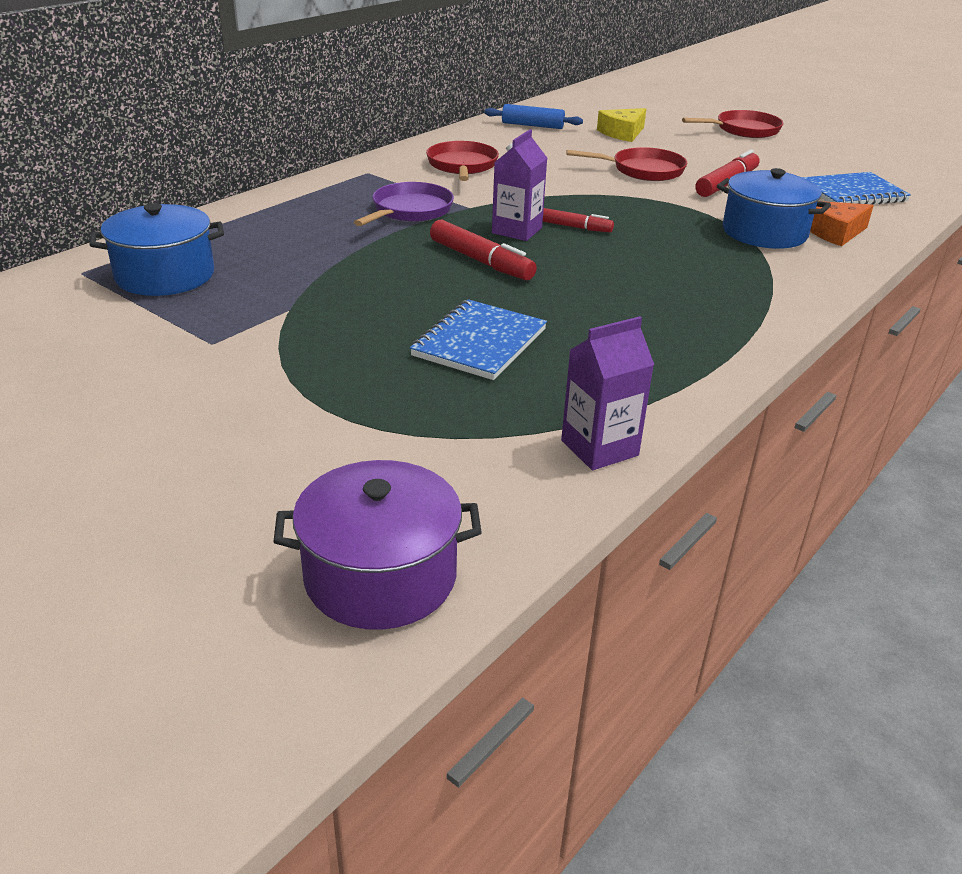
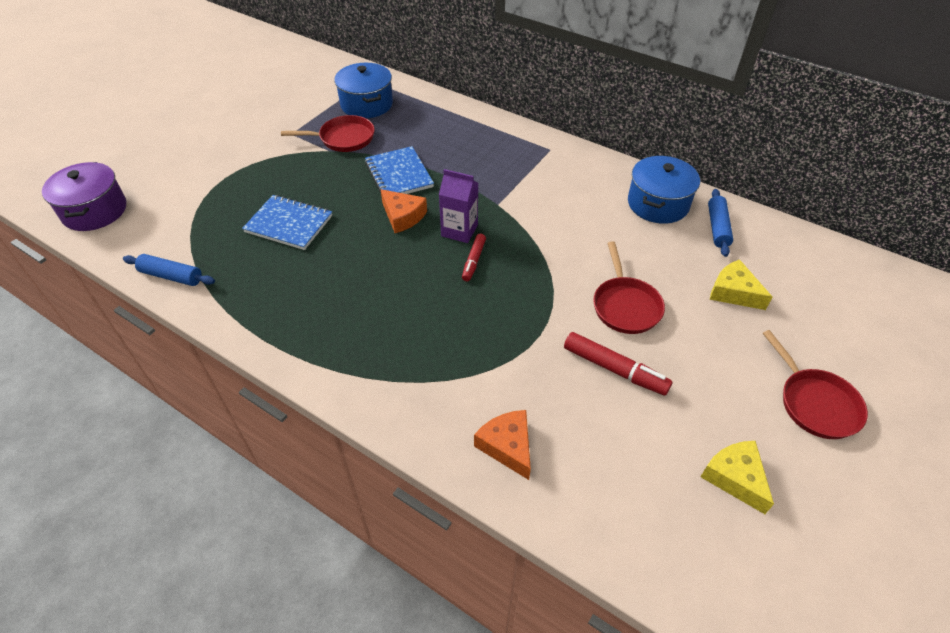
camera: 85 degrees right, 15 degrees up
purple pan [354,182,454,226] -> none
red pan [426,141,499,181] -> red pan moved to [281,115,375,152]
red marker [430,220,537,280] -> orange cheese [380,189,427,233]
purple carton [561,316,654,470] -> blue rolling pin [123,254,215,286]
blue pot [717,168,831,249] -> blue pot moved to [628,156,700,224]
blue notebook [802,172,911,205] -> blue notebook moved to [365,146,434,194]
none -> yellow cheese [701,441,774,514]

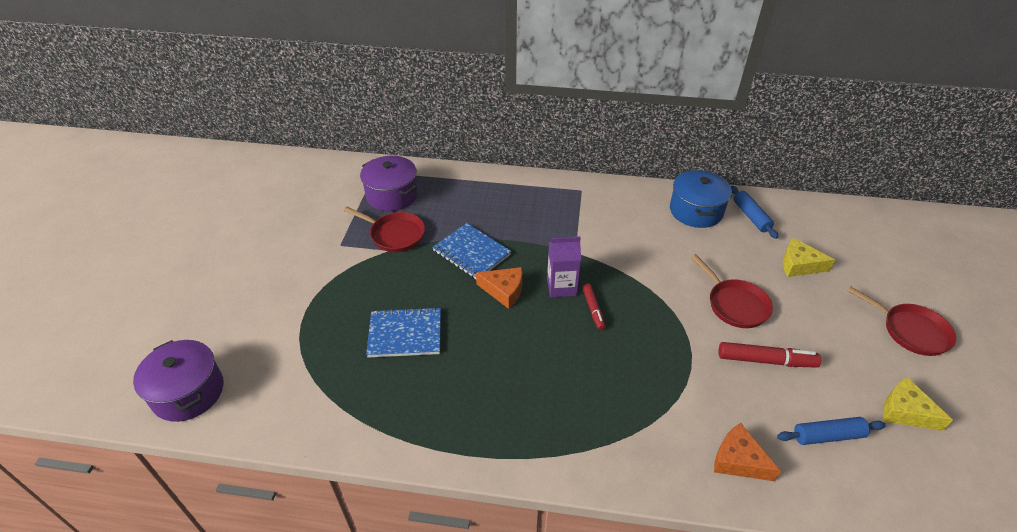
camera: 25 degrees left, 5 degrees down
blue rolling pin [123,254,215,286] -> blue rolling pin moved to [777,417,886,445]
red pan [281,115,375,152] -> red pan turned 60 degrees clockwise [343,207,425,252]
blue pot [334,63,393,118] -> purple pot [360,156,418,211]

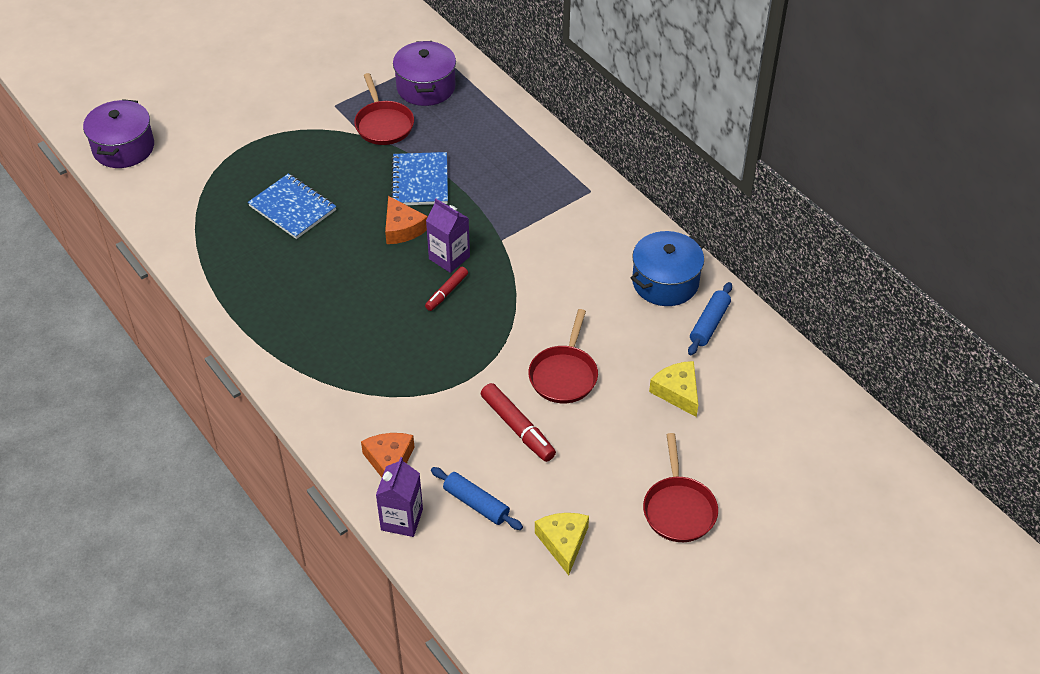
camera: 45 degrees right, 5 degrees up
none -> purple carton [376,457,423,537]

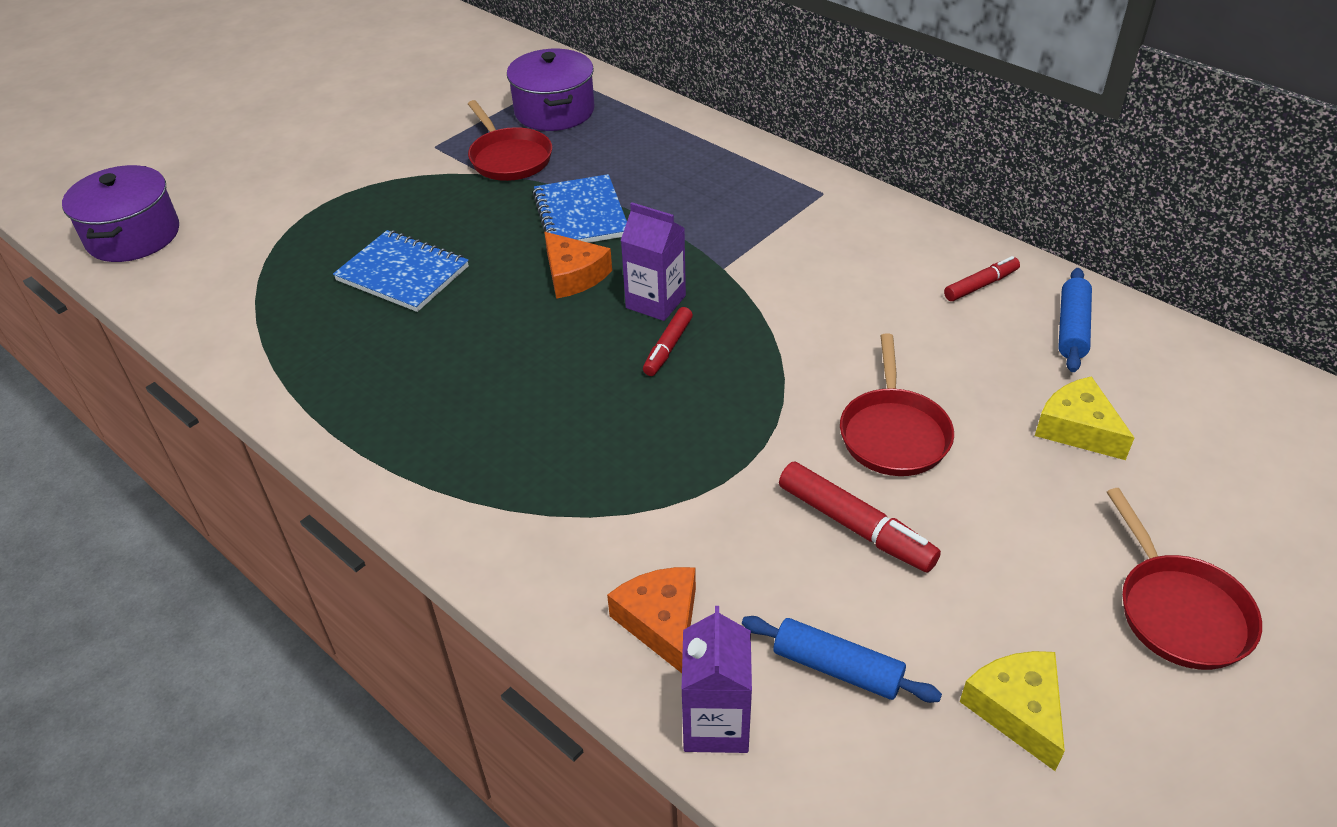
camera: 10 degrees left, 5 degrees down
blue pot [631,231,705,306] -> red marker [944,256,1020,301]

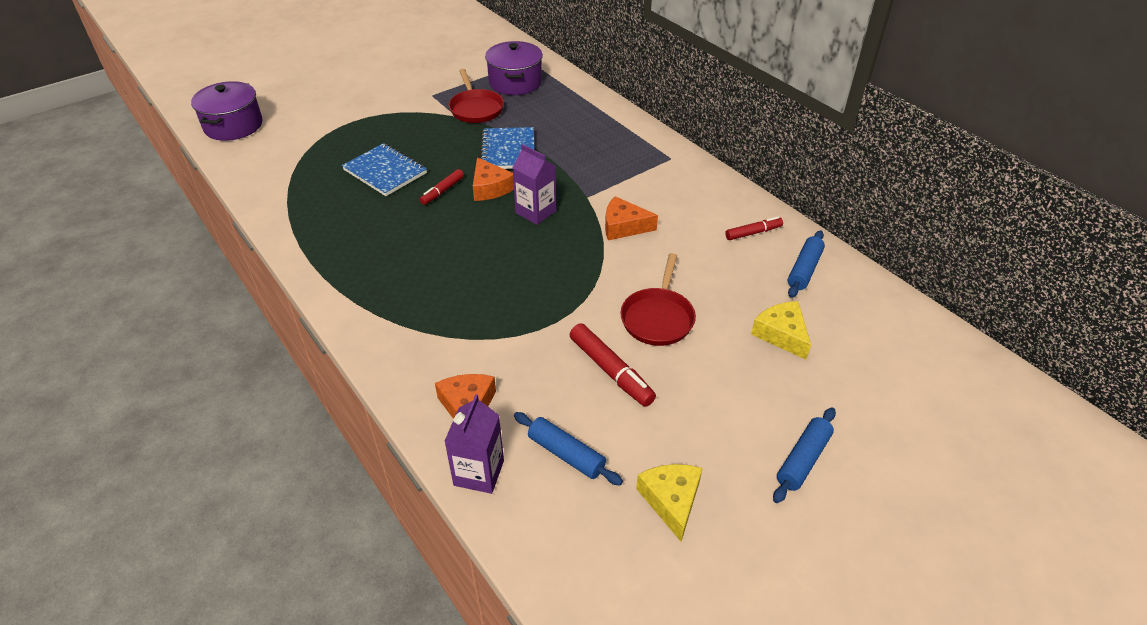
camera: 10 degrees right, 0 degrees up
red marker [643,307,693,376] -> red marker moved to [420,169,464,205]
red pan [1107,488,1262,670] -> blue rolling pin [773,407,836,503]
none -> orange cheese [605,196,658,240]

